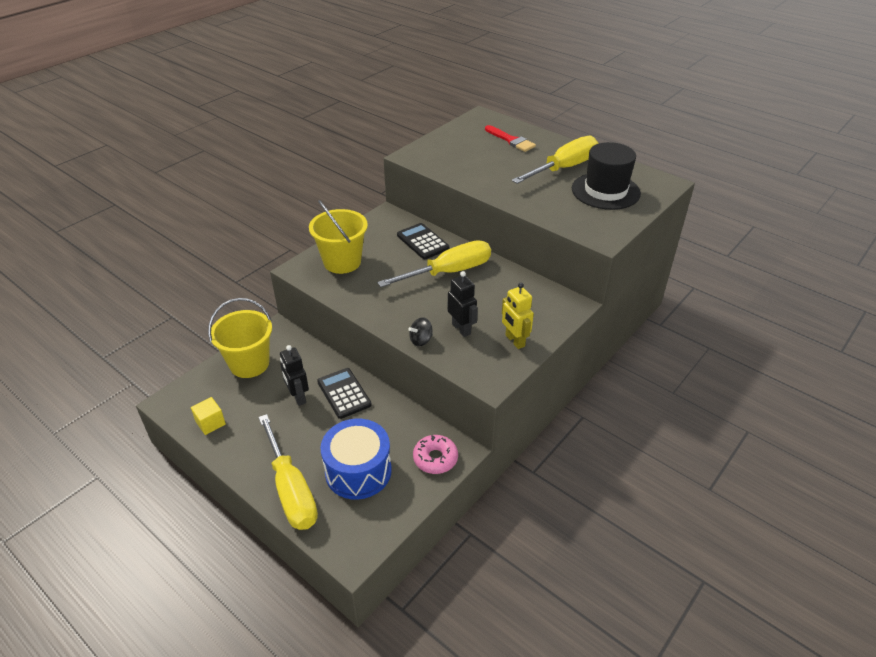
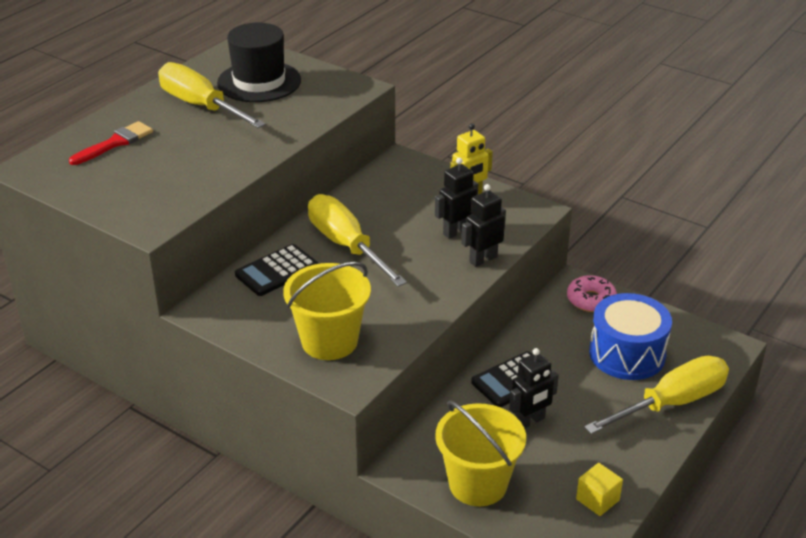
camera: 95 degrees left, 5 degrees down
black spinning top [408,317,433,347] -> black robot [461,184,506,267]

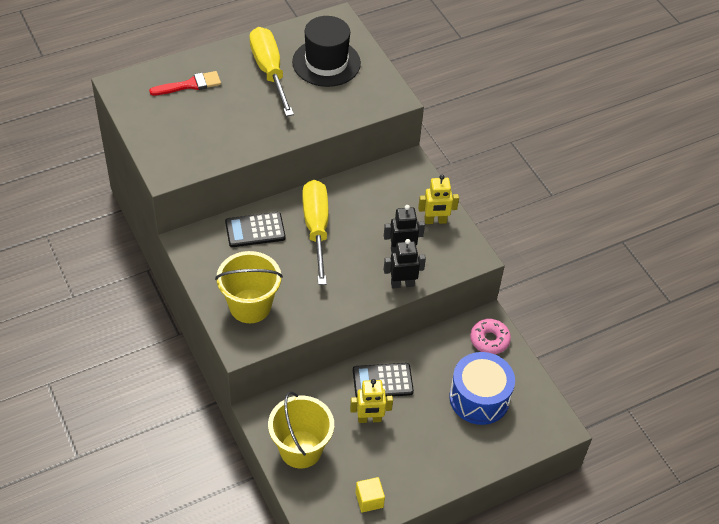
camera: 25 degrees right, 15 degrees up
black robot [509,348,559,429] -> yellow robot [350,379,393,423]
yellow screwdriver [584,356,729,434] -> none

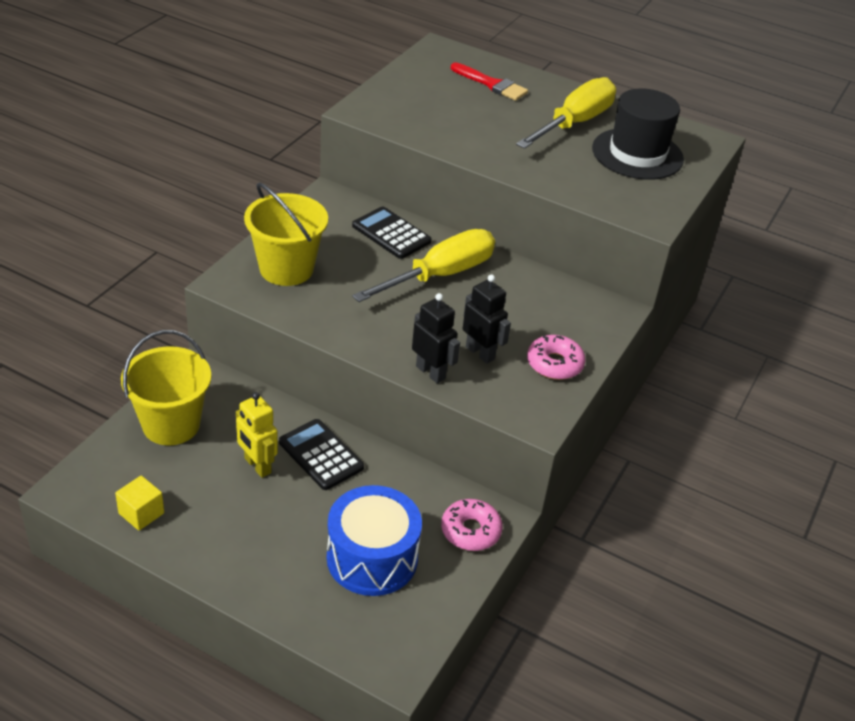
camera: 55 degrees right, 10 degrees down
yellow robot [418,175,459,224] -> pink donut [527,335,586,380]

